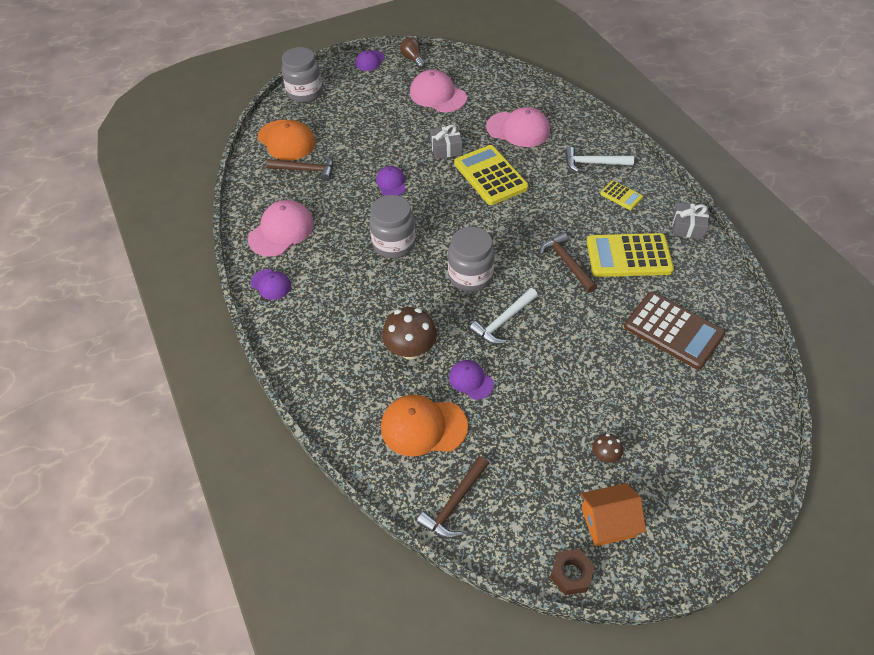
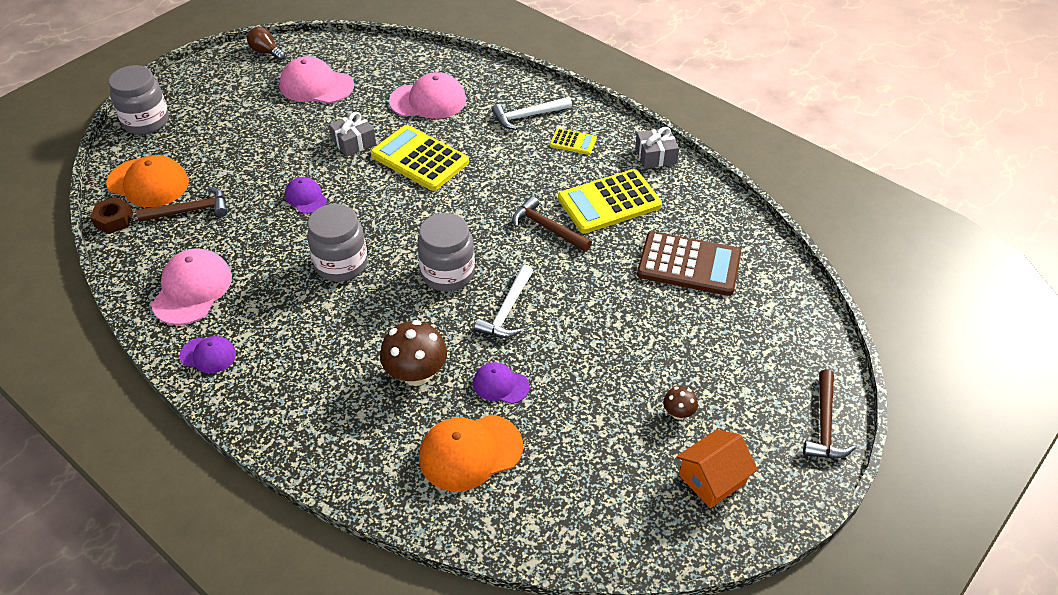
camera: 25 degrees left, 5 degrees down
purple cap [355,50,385,71] -> none
brown hammer [416,456,489,539] -> brown hammer moved to [803,369,856,458]
brown nut [550,549,595,595] -> brown nut moved to [90,197,133,234]

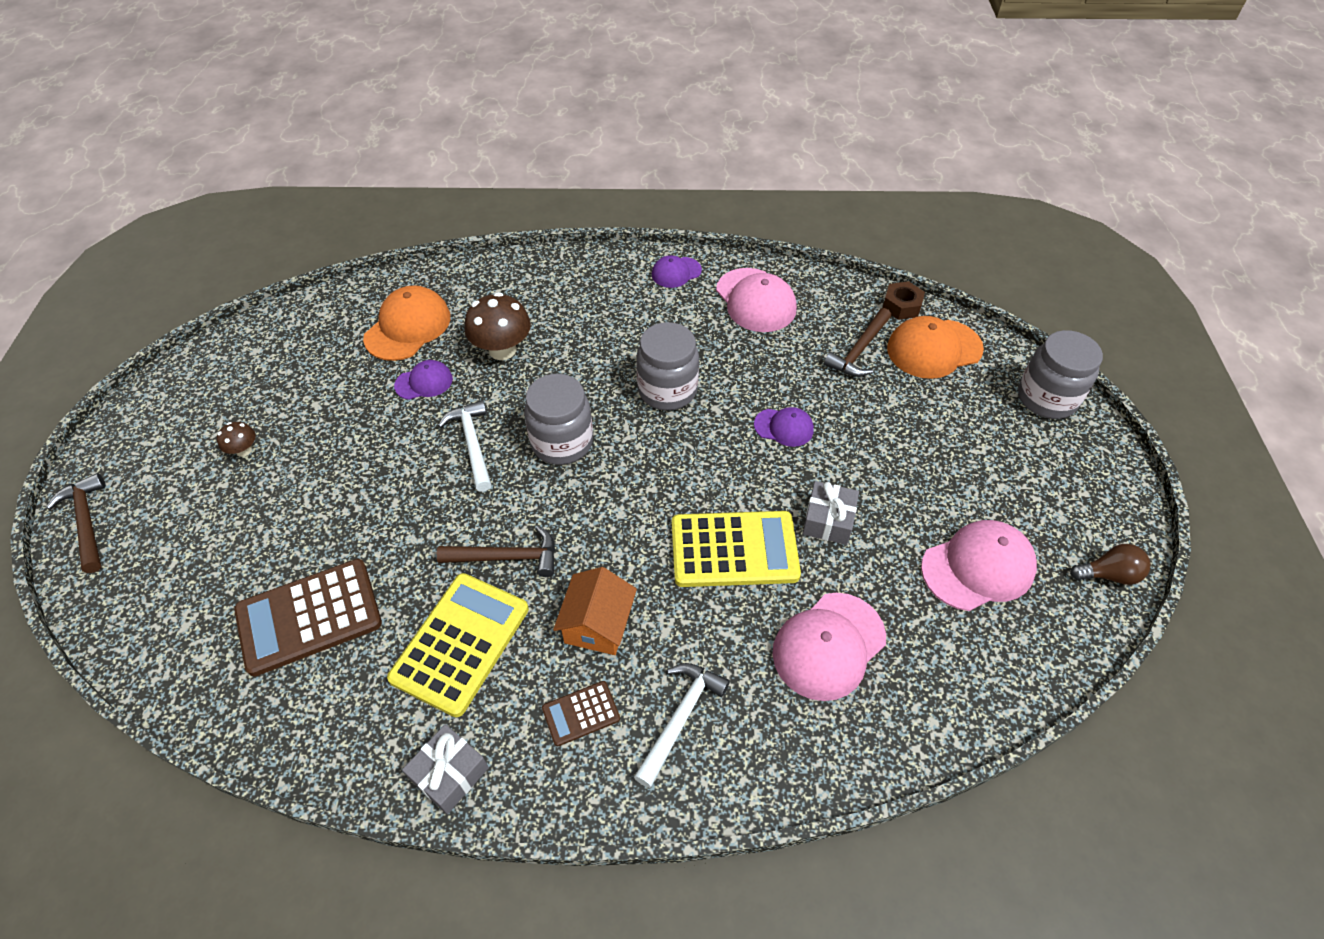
camera: 140 degrees right, 5 degrees up
yellow calculator [550,128,597,155] -> brown calculator [542,681,620,746]
orange house [676,429,758,508] -> orange house moved to [553,567,637,655]

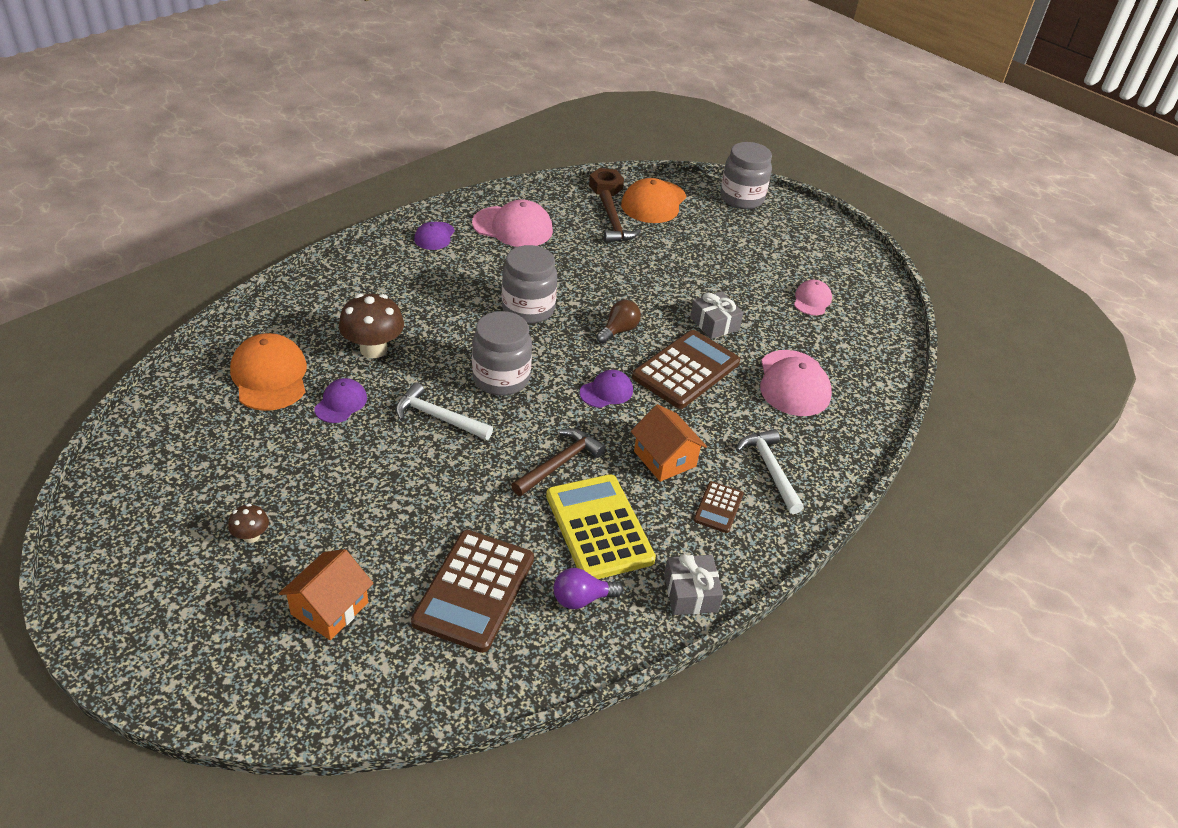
camera: 50 degrees left, 10 degrees down
brown hammer [46,473,106,573] -> none
yellow calculator [672,511,801,587] -> brown calculator [632,330,740,409]
purple cap [754,407,814,447] -> purple cap moved to [580,370,633,408]
pink cap [921,520,1037,611] -> pink cap [794,280,832,315], size x0.57
brown light bulb [1070,544,1150,585] -> brown light bulb moved to [597,300,641,344]
none -> orange house [279,549,374,640]
none -> purple light bulb [554,568,623,609]

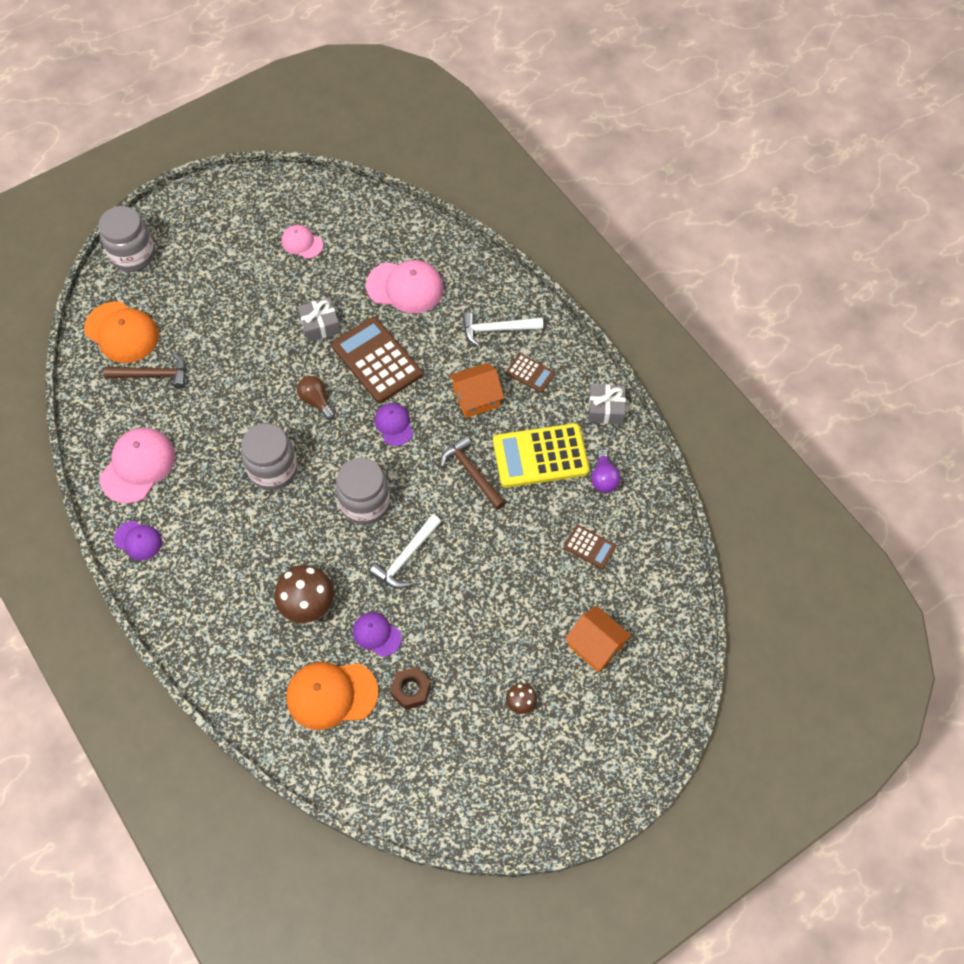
camera: 75 degrees left, 20 degrees up
brown calculator [411,530,534,653] -> brown calculator [564,525,616,569], size x0.50
brown nut [589,168,624,196] -> brown nut moved to [390,667,431,710]

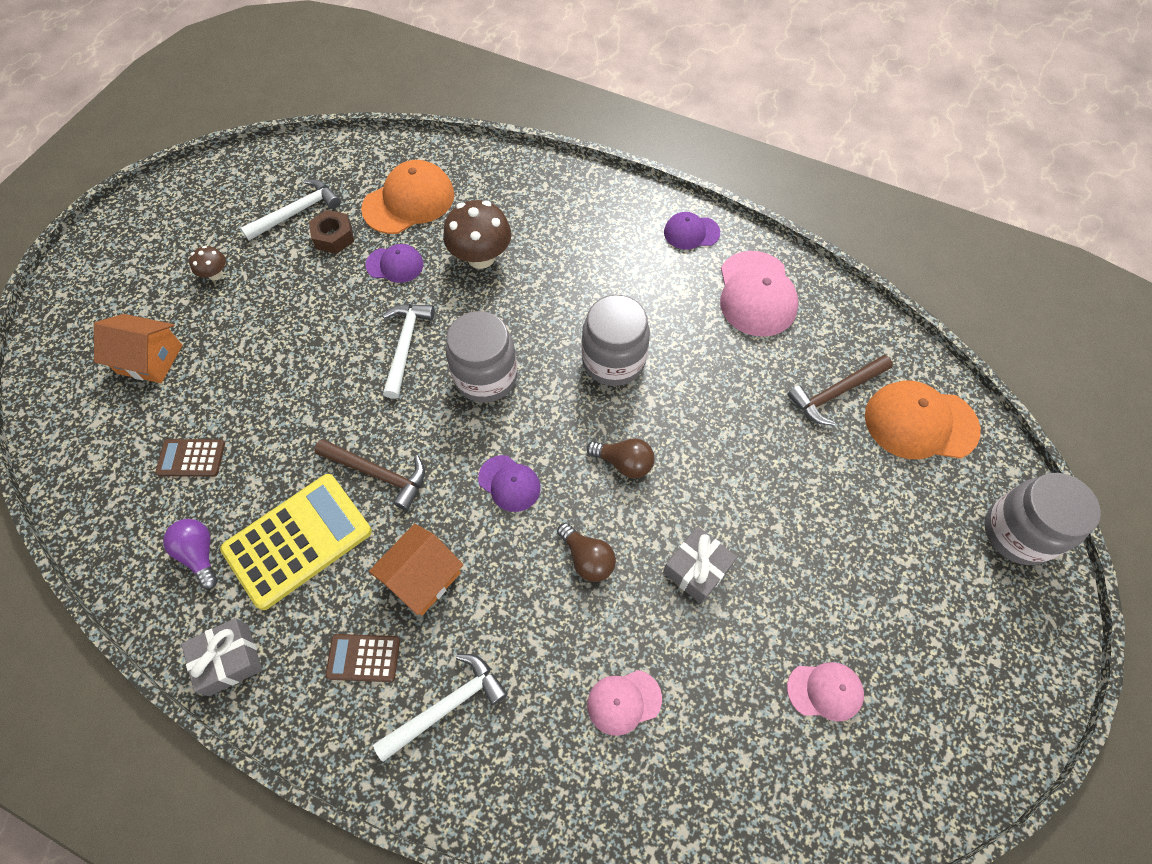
camera: 150 degrees right, 0 degrees up
brown calculator [332,317,422,403] -> brown light bulb [557,523,616,582]
pink cap [366,260,444,313] -> pink cap [587,670,662,736], size x0.57
none -> white hammer [241,179,341,241]

